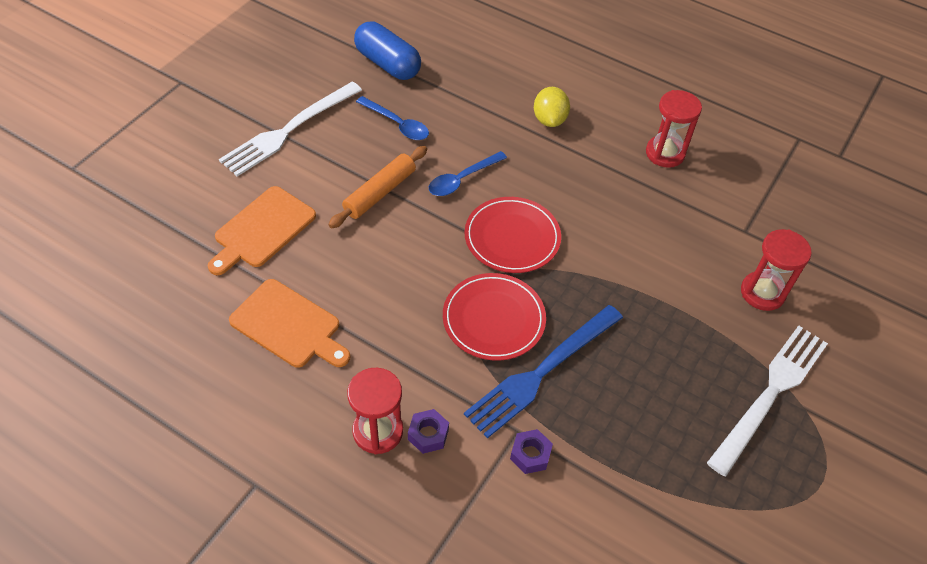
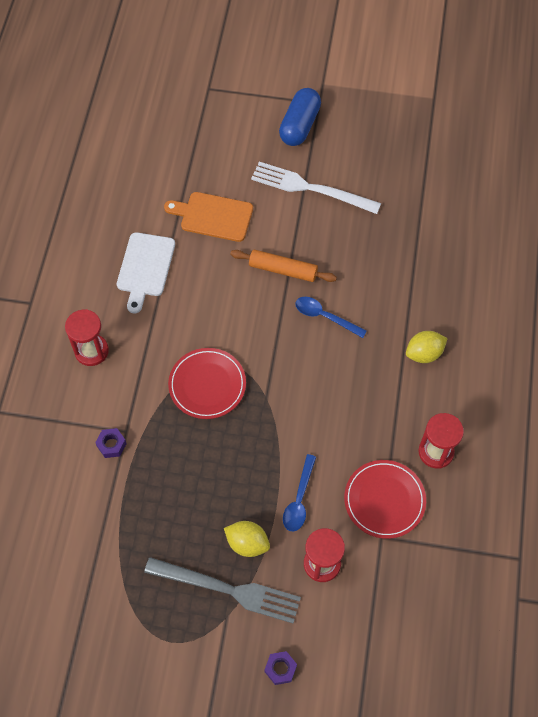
camera: 70 degrees right, 10 degrees up
orange cutting board [229,279,350,368] -> white cutting board [117,232,175,313]
blue capsule [354,22,421,80] -> blue capsule moved to [279,88,321,146]
blue spoon [356,96,429,140] -> blue spoon moved to [283,454,316,531]
purple nut [408,409,449,454] -> purple nut moved to [265,651,297,685]
blue fork [464,305,623,438] -> none
red plate [465,197,561,273] -> red plate moved to [344,460,426,539]
white fork [707,325,828,477] -> grey fork [144,557,301,623]
none -> yellow lemon [224,521,270,557]

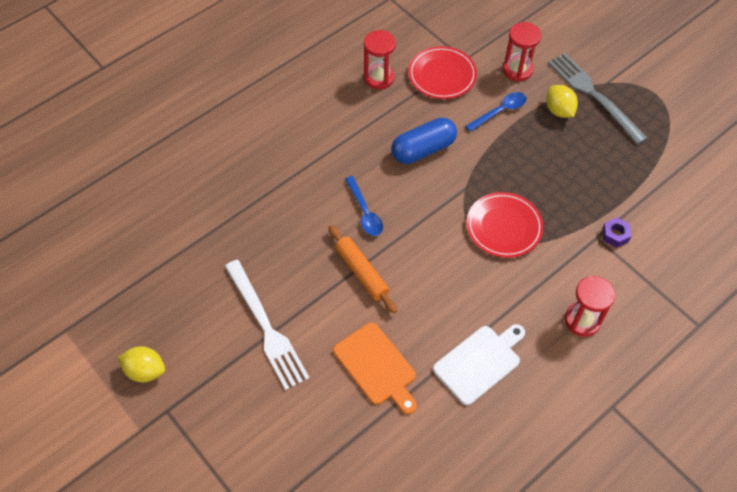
camera: 140 degrees left, 5 degrees down
purple nut [265,651,297,685] -> none
blue capsule [279,88,321,146] -> blue capsule moved to [391,118,457,164]
yellow lemon [406,331,448,363] -> yellow lemon moved to [117,346,165,382]

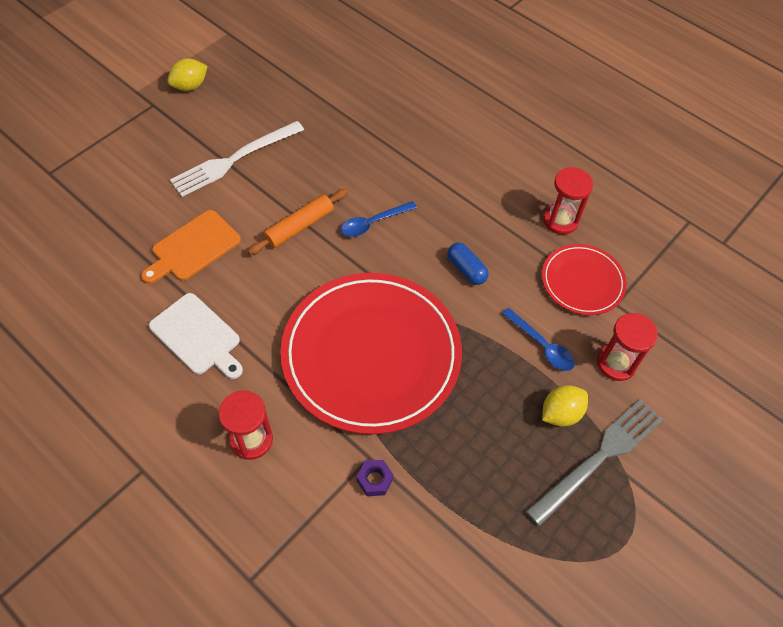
camera: 80 degrees right, 0 degrees up
yellow lemon [117,346,165,382] -> yellow lemon turned 45 degrees clockwise [167,58,208,91]
blue capsule [391,118,457,164] -> blue capsule [448,243,488,285], size x0.63
red plate [466,192,544,258] -> red plate [280,273,462,434], size x1.99

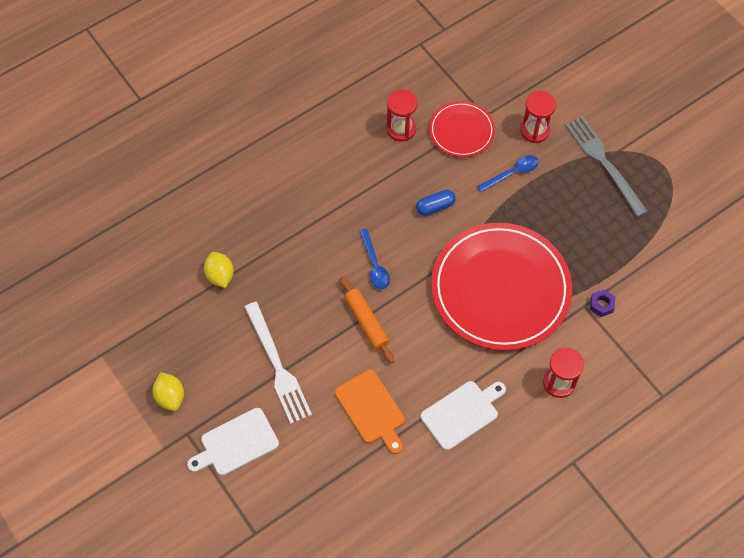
camera: 75 degrees left, 5 degrees up
yellow lemon [542,385,588,427] -> yellow lemon moved to [204,252,234,288]
none -> white cutting board [187,408,279,476]

